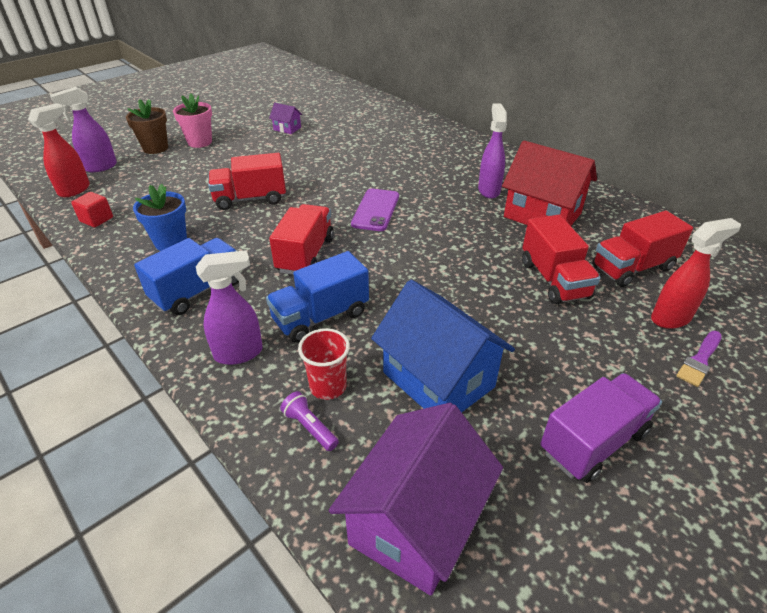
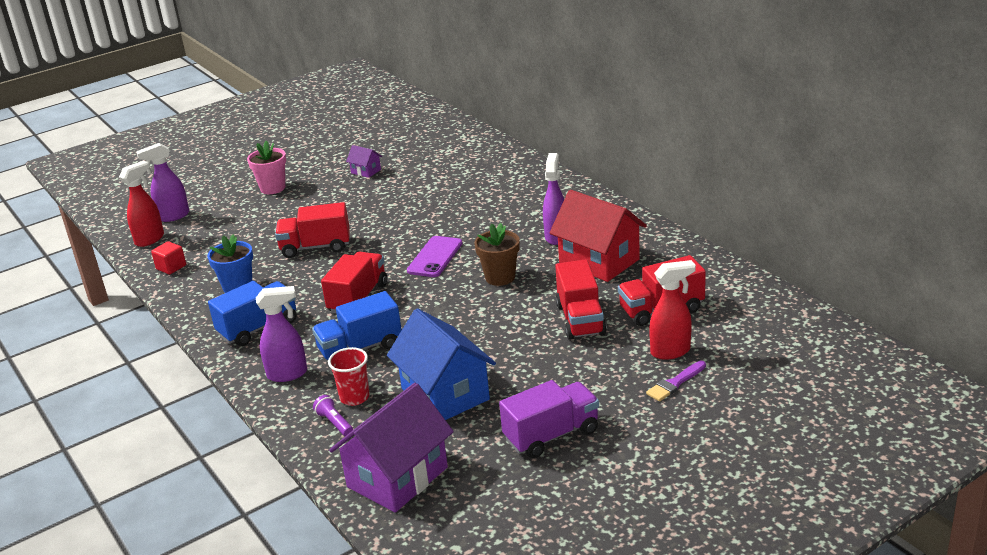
camera: 10 degrees right, 10 degrees down
brown flower pot [126,99,168,154] -> brown flower pot moved to [474,223,520,286]

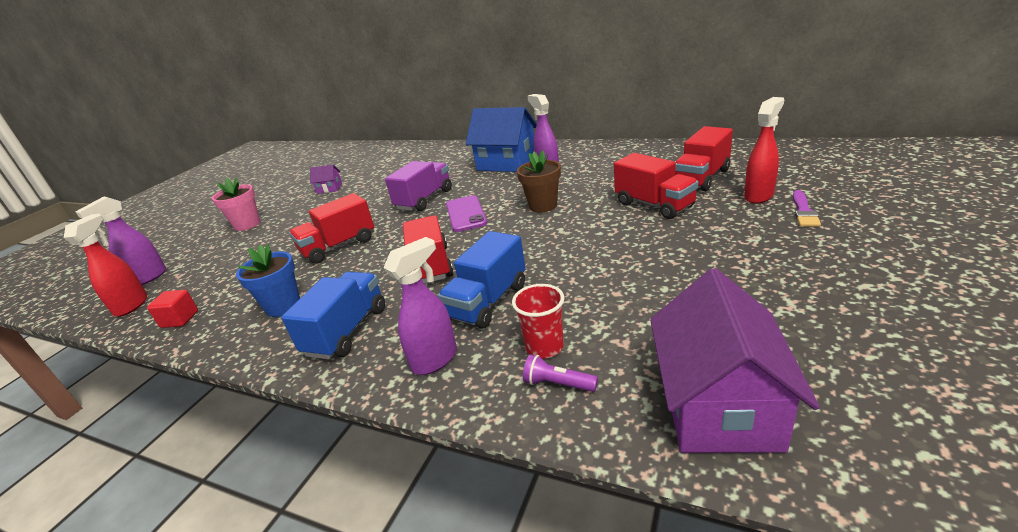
camera: 30 degrees left, 0 degrees up
blue house [387,308,496,420] -> blue house moved to [466,107,537,172]
purple truck [499,380,599,458] -> purple truck moved to [385,161,452,211]
red house [550,190,647,282] -> none

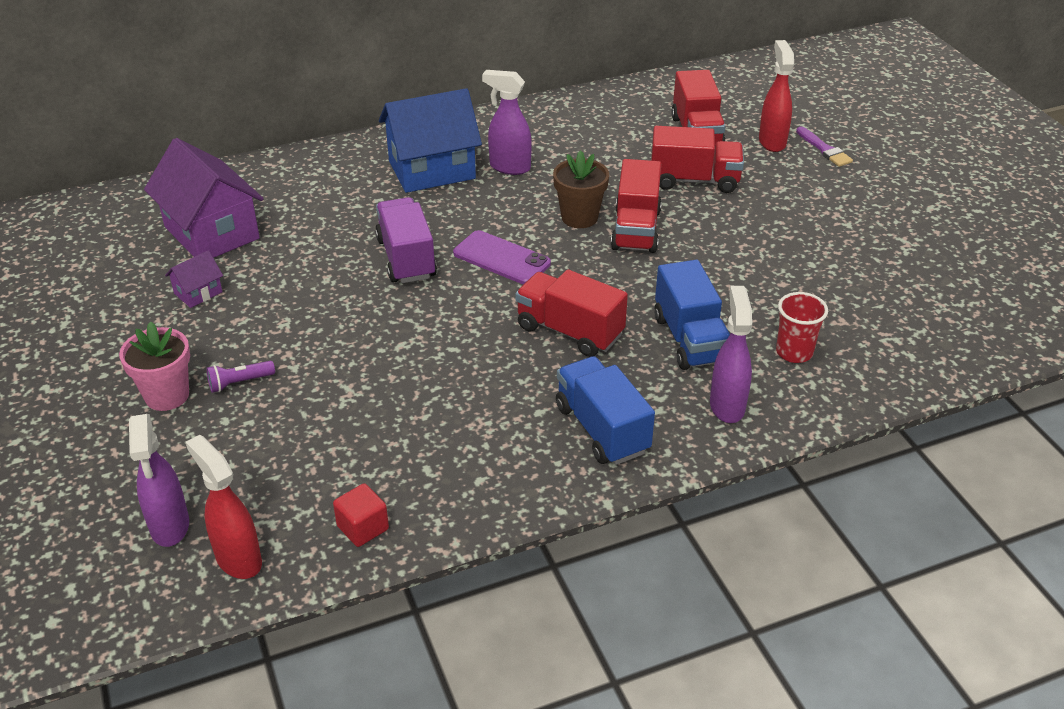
camera: 50 degrees left, 10 degrees up
blue flower pot [236,244,300,317] -> none
red truck [289,193,374,264] -> red truck moved to [611,159,662,253]
purple flashlight [523,354,598,392] -> purple flashlight moved to [206,361,275,393]
purple house [650,268,820,453] -> purple house moved to [144,138,264,258]

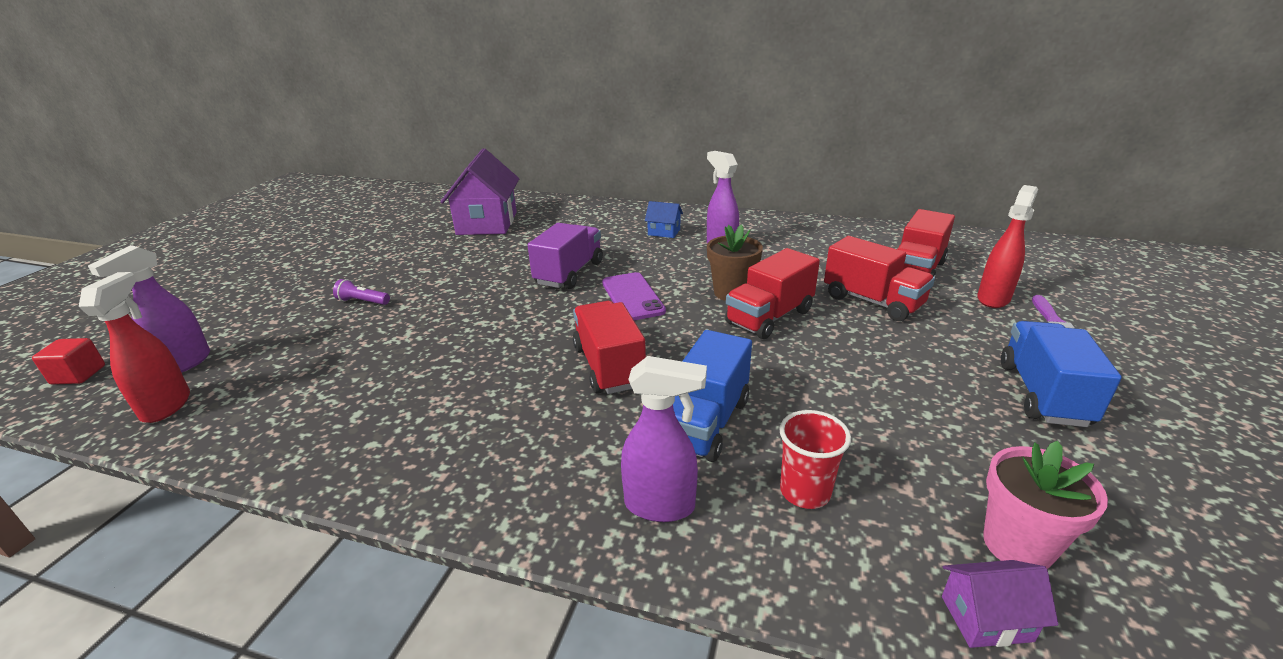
camera: 40 degrees right, 10 degrees down
pink flower pot [119,321,190,411] -> pink flower pot moved to [983,441,1108,569]
purple house [165,250,223,308] -> purple house moved to [942,560,1058,648]
red cube [333,483,389,547] -> red cube moved to [32,338,105,385]
blue house [379,88,482,193] -> blue house [645,201,683,238], size x0.45
blue truck [556,356,655,465] -> blue truck moved to [1001,321,1122,427]
purple spray bottle [710,286,753,423] -> purple spray bottle turned 60 degrees clockwise [621,356,707,522]

